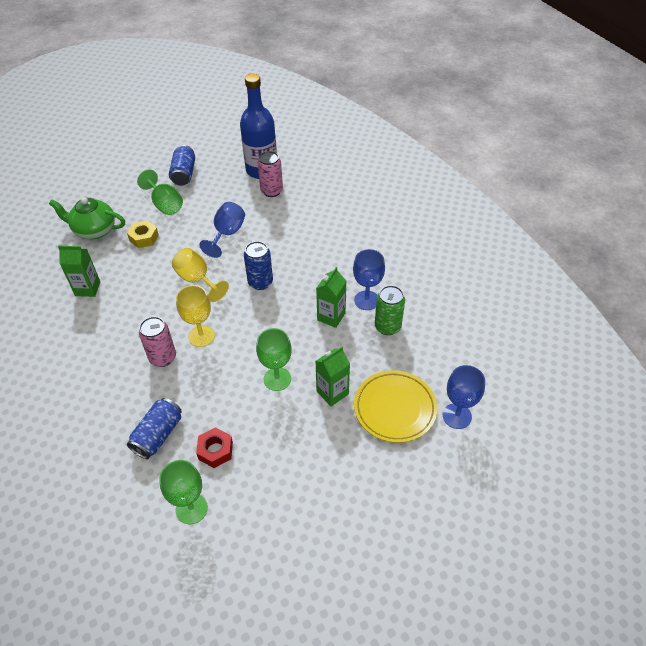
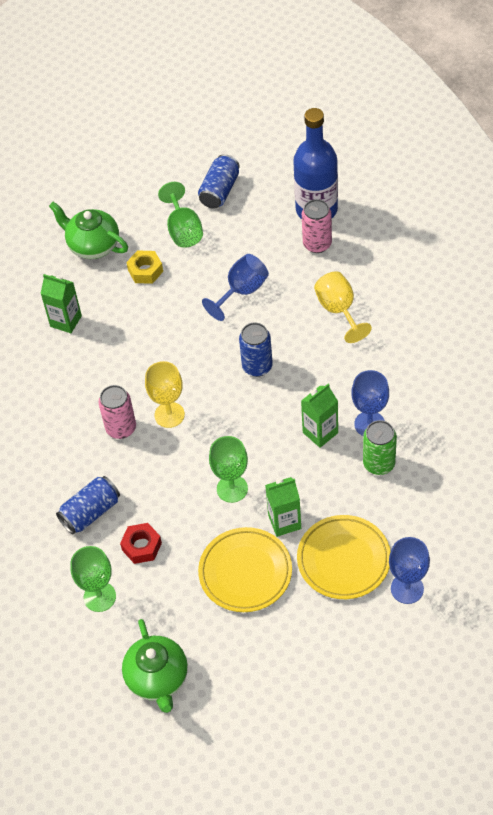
camera: 25 degrees right, 5 degrees up
yellow goblet [172,248,229,302] -> yellow goblet moved to [314,271,372,343]
none -> green teapot [122,619,188,713]
none -> yellow plate [198,527,292,612]

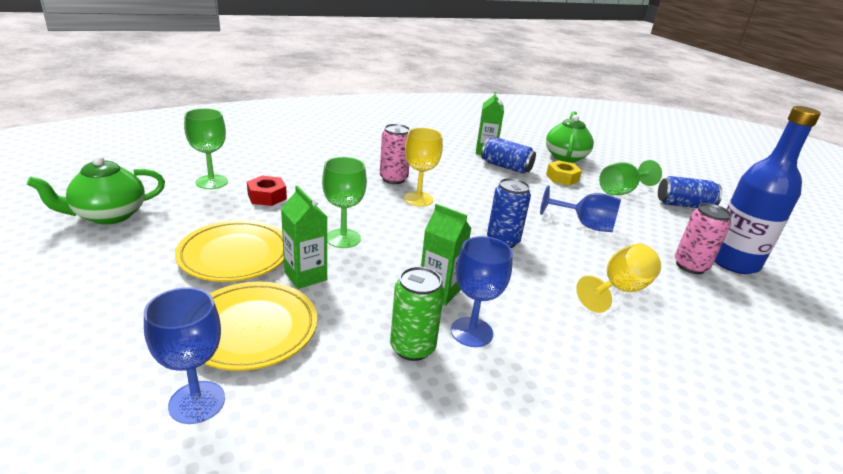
camera: 65 degrees right, 25 degrees down
blue can [56,476,120,535] -> blue can moved to [481,137,536,174]

